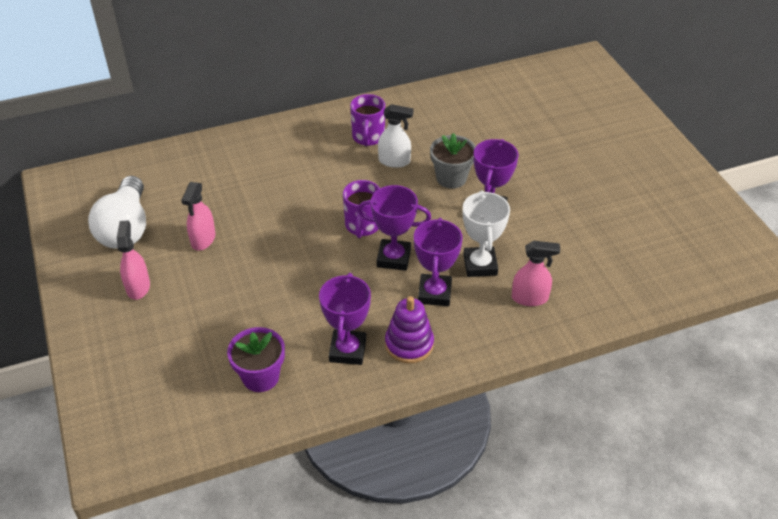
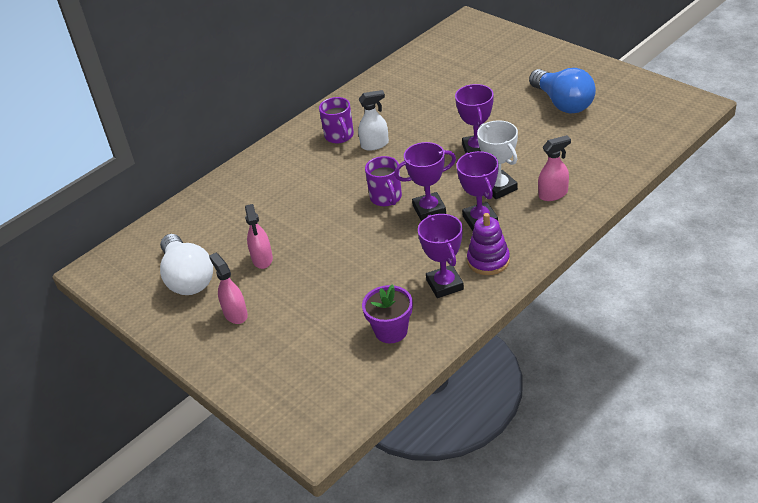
camera: 20 degrees left, 5 degrees down
grey flower pot [430,133,476,189] -> none
none -> blue light bulb [529,68,596,114]

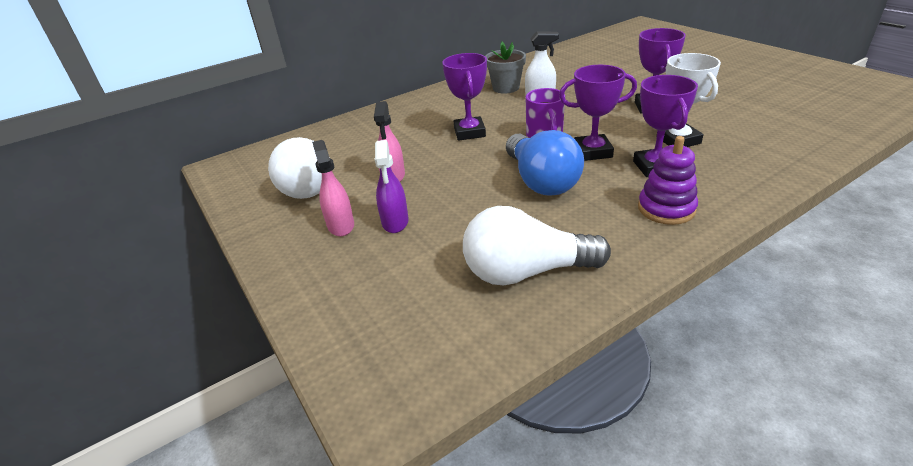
camera: 10 degrees right, 5 degrees down
purple mug [319,97,354,143] -> grey flower pot [485,42,526,94]
purple flower pot [362,284,413,343] -> white light bulb [463,206,611,286]
purple trophy [418,214,464,298] -> purple trophy moved to [442,53,487,141]
blue light bulb [529,68,596,114] -> blue light bulb moved to [506,130,584,196]
pink spray bottle [538,135,571,201] -> none
none -> purple spray bottle [375,140,409,233]

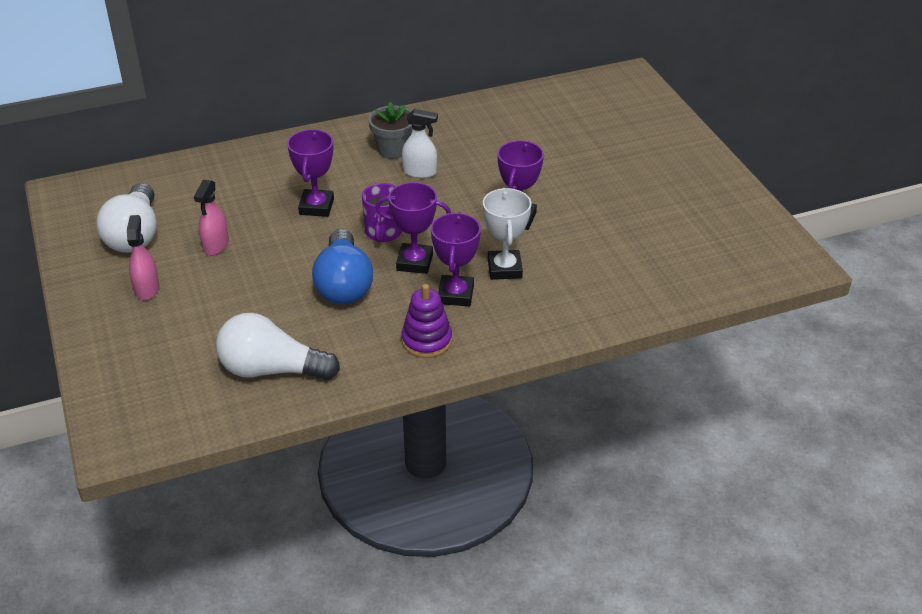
camera: 10 degrees right, 5 degrees up
purple spray bottle [375,140,409,233] -> none

